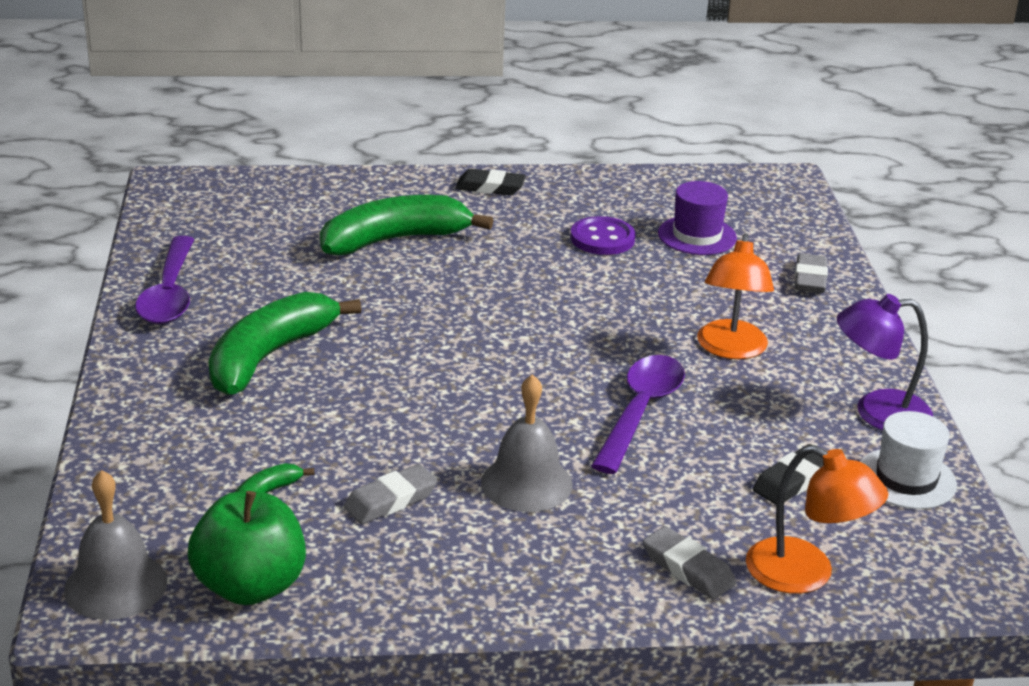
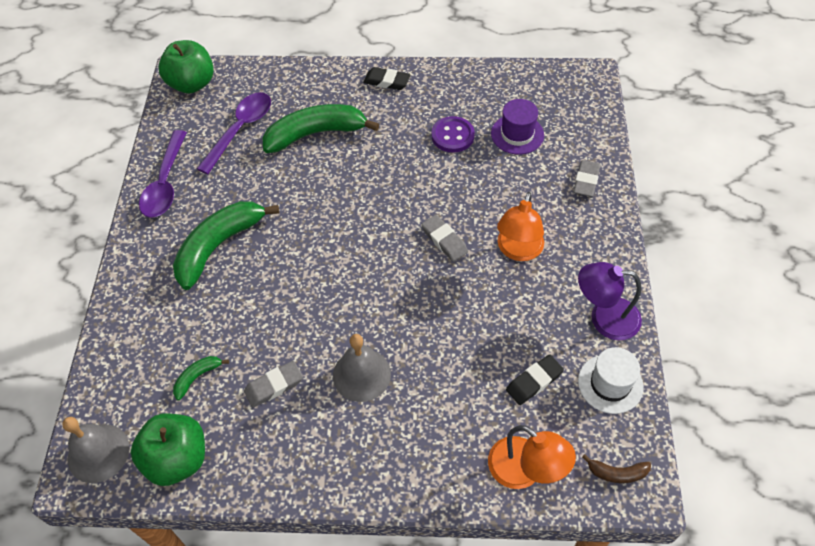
camera: 10 degrees right, 25 degrees up
purple spoon [591,355,685,474] -> purple spoon moved to [197,92,271,174]
grey eraser [643,526,736,599] -> grey eraser moved to [421,215,468,262]
none -> green apple [159,40,214,93]
none -> brown banana [582,454,651,483]

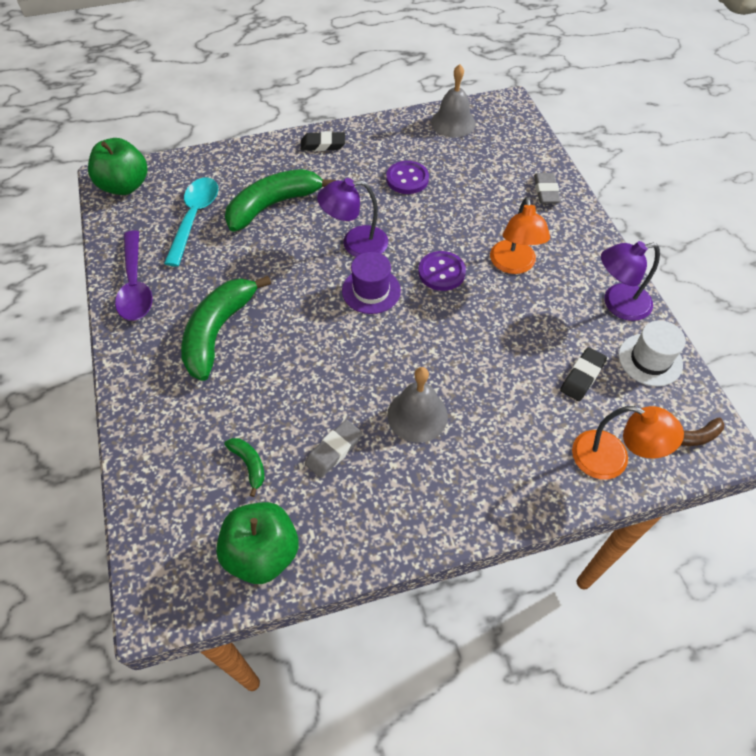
camera: 20 degrees left, 0 degrees up
grey bell [62,417,129,483] -> grey bell moved to [431,64,476,138]
green banana [173,356,229,400] -> green banana turned 120 degrees clockwise [224,438,265,497]
purple spoon [197,92,271,174] -> turquoise spoon [164,178,218,267]
grey eraser [421,215,468,262] -> purple button [418,251,466,291]
purple hat [491,99,544,155] -> purple hat moved to [342,252,401,314]
none -> purple lamp [317,178,388,257]

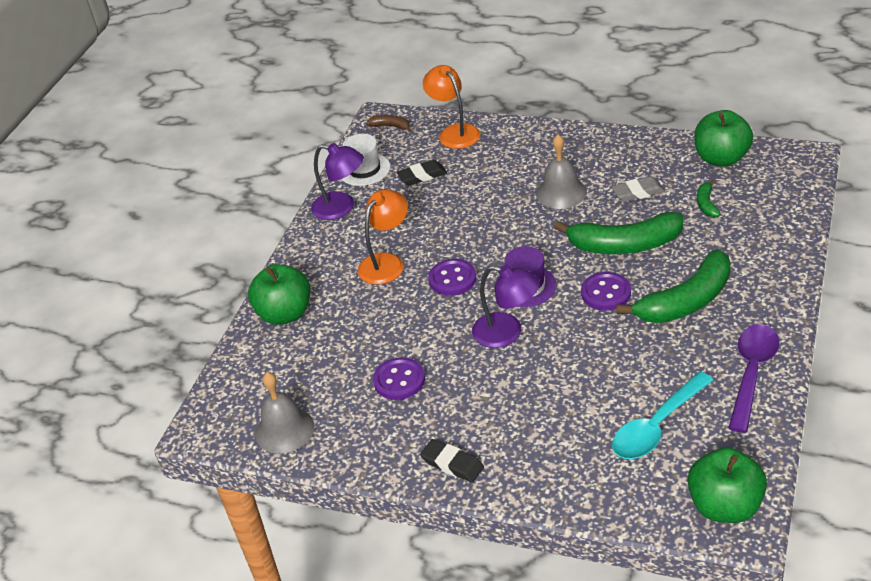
camera: 140 degrees left, 15 degrees down
green banana [225,169,336,232] -> green banana moved to [554,212,684,254]
grey eraser [534,173,561,204] -> green apple [248,264,310,325]
none -> purple button [581,272,631,311]

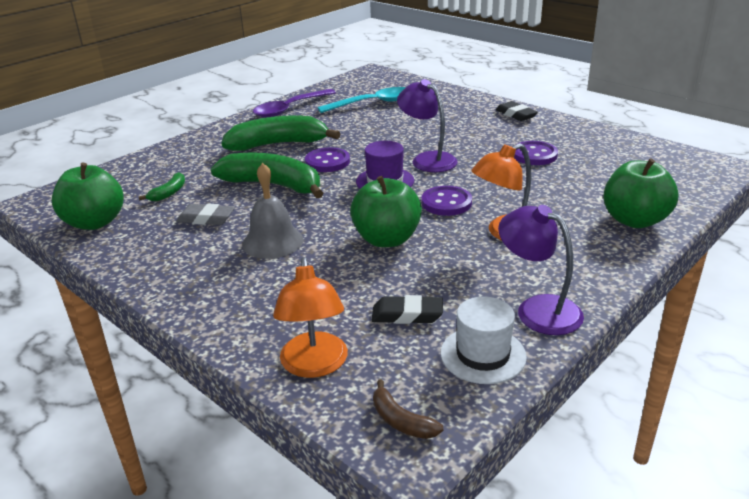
camera: 160 degrees left, 10 degrees down
grey bell [255,372,314,454] -> none
green apple [687,447,767,523] -> green apple moved to [350,176,422,247]

